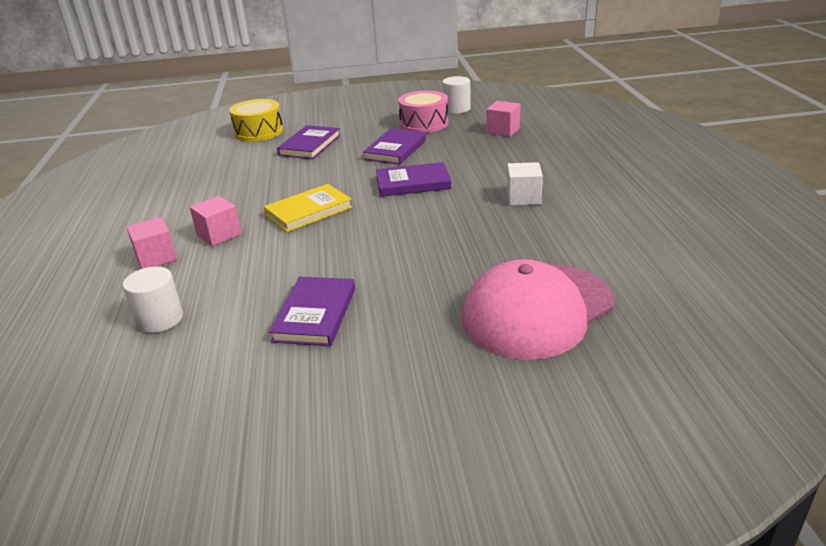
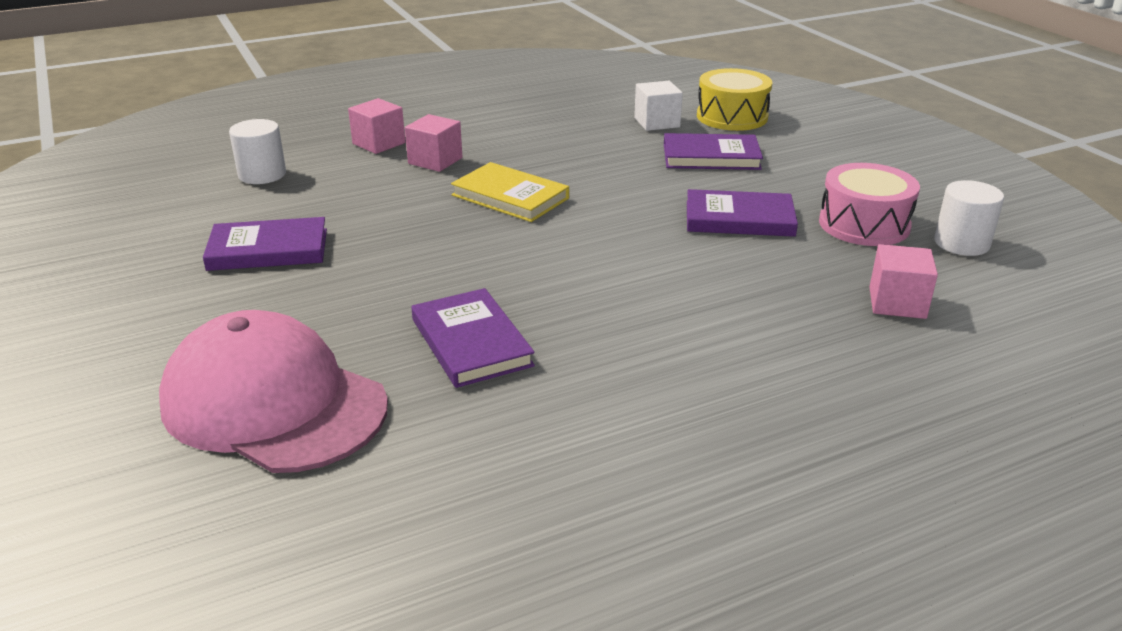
camera: 70 degrees right, 0 degrees up
purple book [376,162,451,197] -> purple book moved to [411,288,535,388]
white cube [507,162,543,206] -> white cube moved to [634,81,683,131]

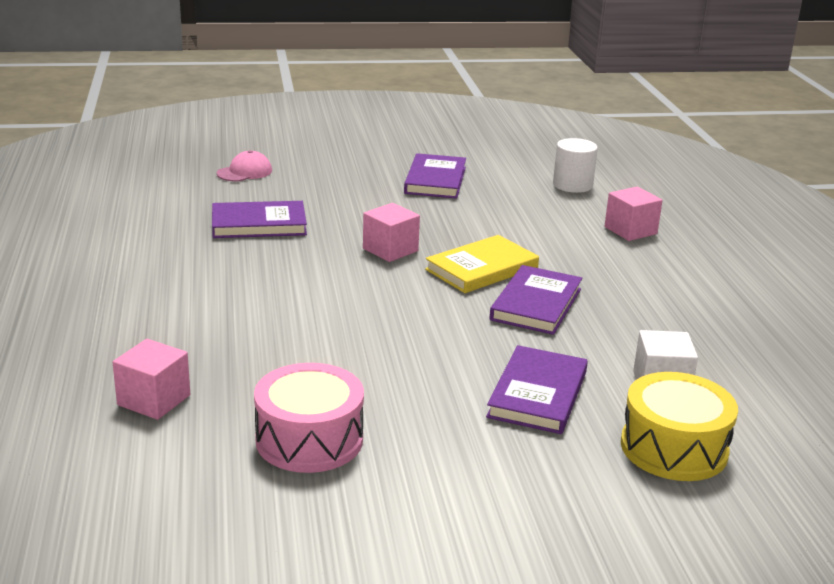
camera: 105 degrees right, 5 degrees down
pink cap [159,310,388,473] -> pink cap [217,150,272,182], size x0.41
pink cube [405,114,462,172] -> pink cube moved to [363,203,420,262]
purple book [687,189,798,237] -> purple book moved to [489,265,582,335]
white cylinder [934,180,1004,256] -> none

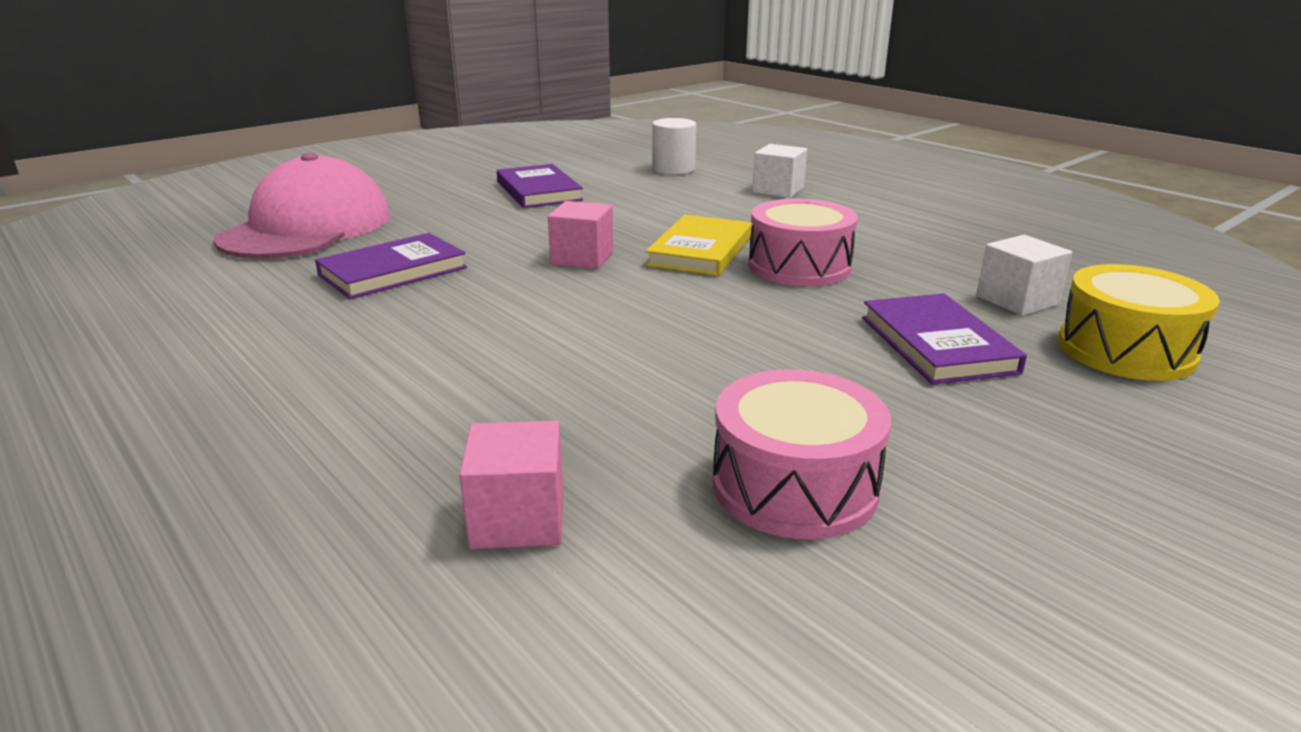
camera: 30 degrees left, 0 degrees up
pink cap [217,150,272,182] -> pink cap [213,153,391,259], size x2.43
purple book [489,265,582,335] -> pink drum [749,199,858,286]
pink cube [605,186,663,241] -> white cube [753,144,807,198]

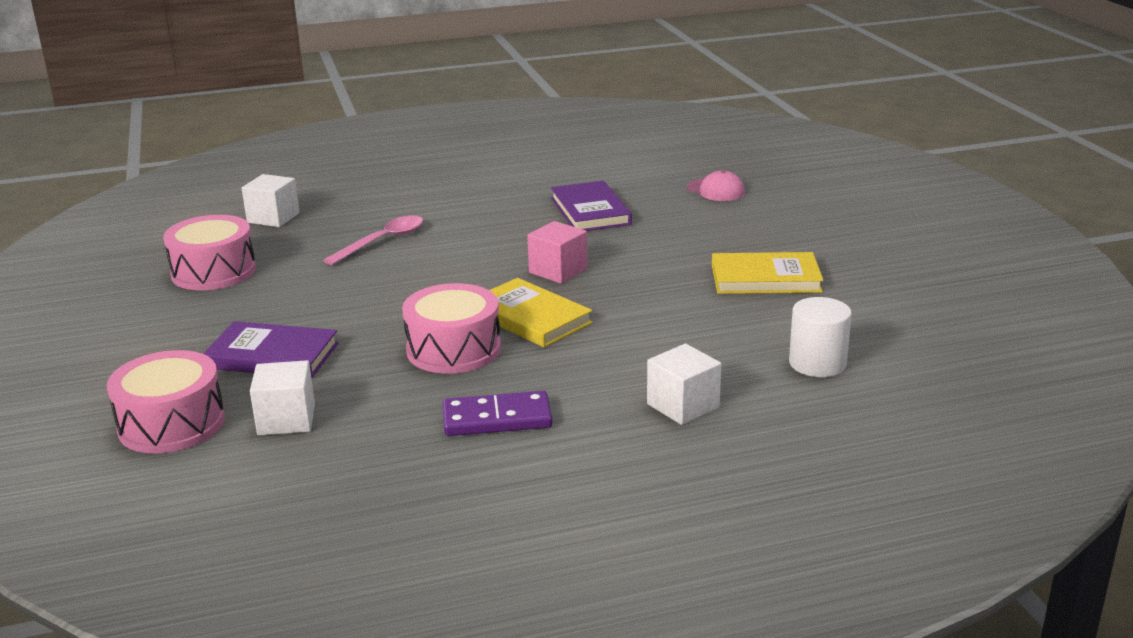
camera: 115 degrees right, 0 degrees up
pink cap [213,153,391,259] -> pink cap [687,170,745,201], size x0.41
pink cube [459,421,563,549] -> white cube [242,174,300,227]
purple book [497,164,583,208] -> yellow book [712,252,824,294]
yellow drum [1058,264,1220,381] -> pink drum [107,350,225,453]
none -> pink spoon [323,216,423,265]
none -> purple domino [443,391,552,436]

